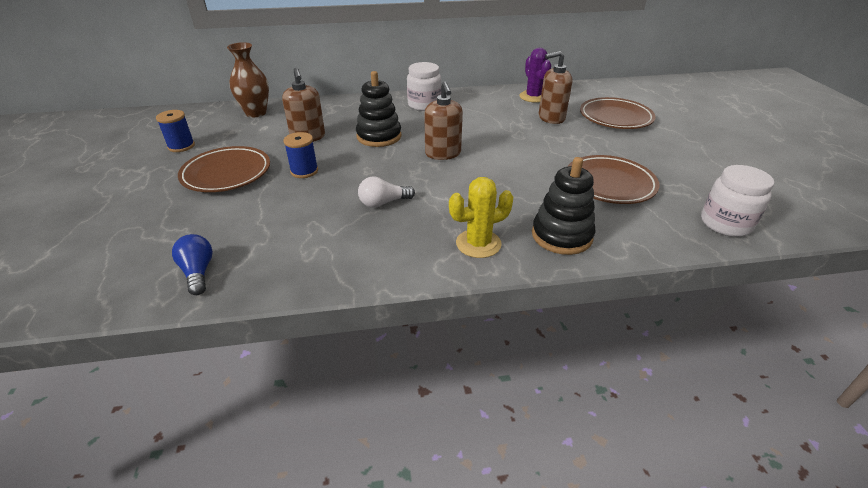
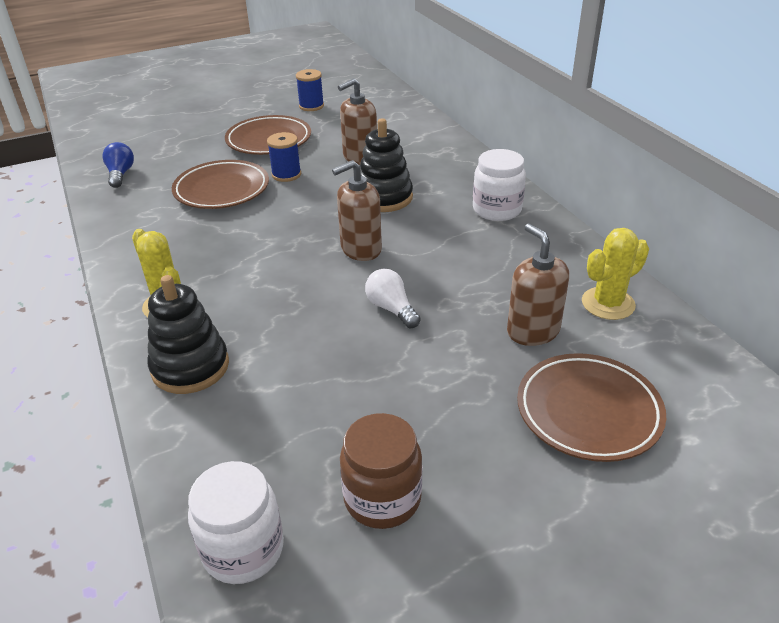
camera: 75 degrees right, 0 degrees up
blue light bulb [172,234,213,295] -> blue light bulb turned 60 degrees counterclockwise [102,142,134,188]
brown vase [227,42,269,117] -> none
white light bulb [358,177,415,208] -> white light bulb moved to [365,269,421,328]
purple cactus [519,48,551,103] -> yellow cactus [582,228,649,320]
brown plate [567,155,660,204] -> brown plate moved to [172,160,269,209]
none -> brown jar [340,413,422,529]

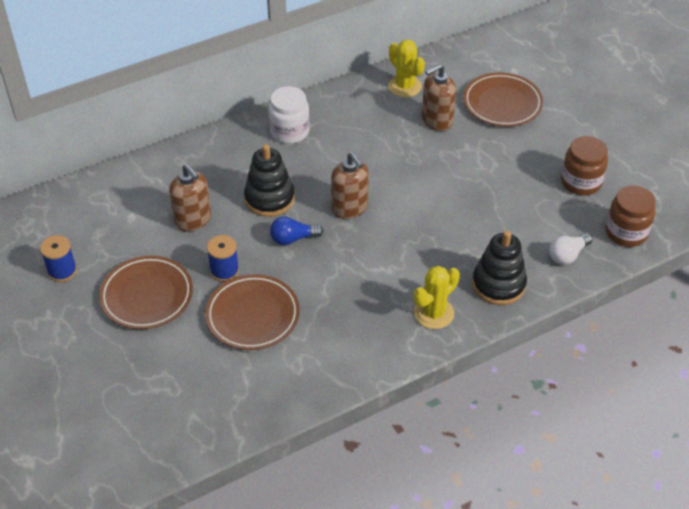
camera: 95 degrees left, 10 degrees up
blue light bulb [102,142,134,188] -> blue light bulb moved to [270,217,324,245]
white jar [188,461,284,584] -> brown jar [606,186,656,247]
white light bulb [365,269,421,328] -> white light bulb moved to [549,233,593,265]

